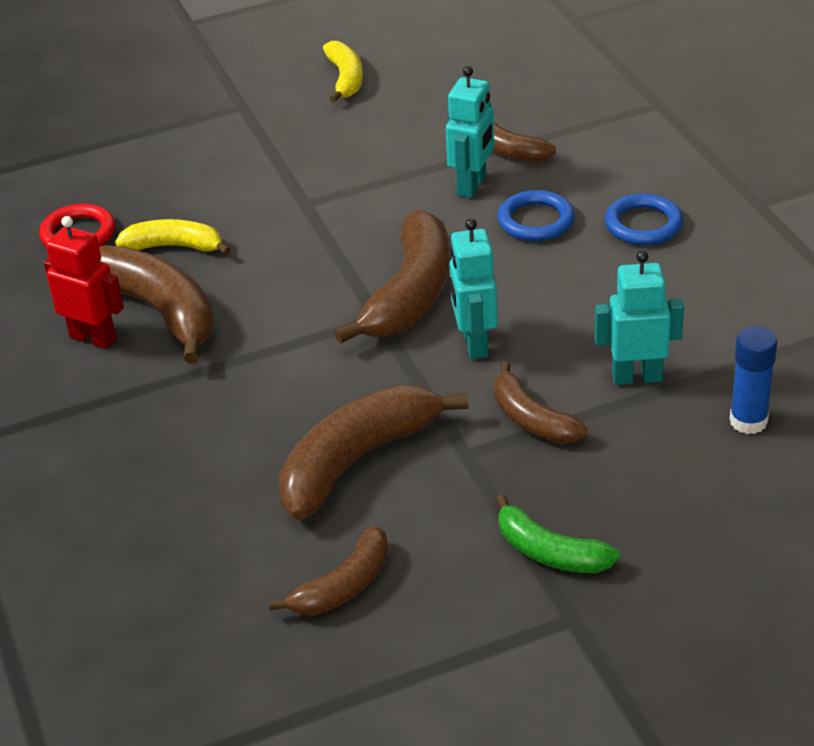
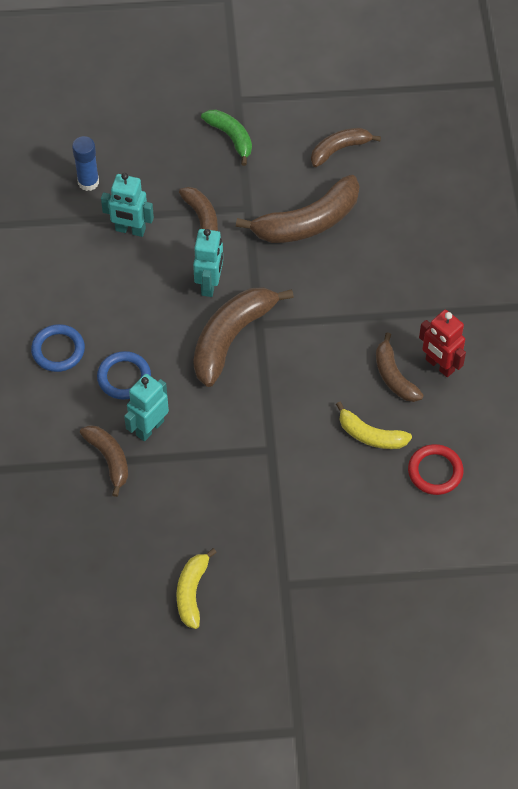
camera: 165 degrees left, 20 degrees up
brown banana [99,245,214,364] -> brown banana [376,332,424,402], size x0.59

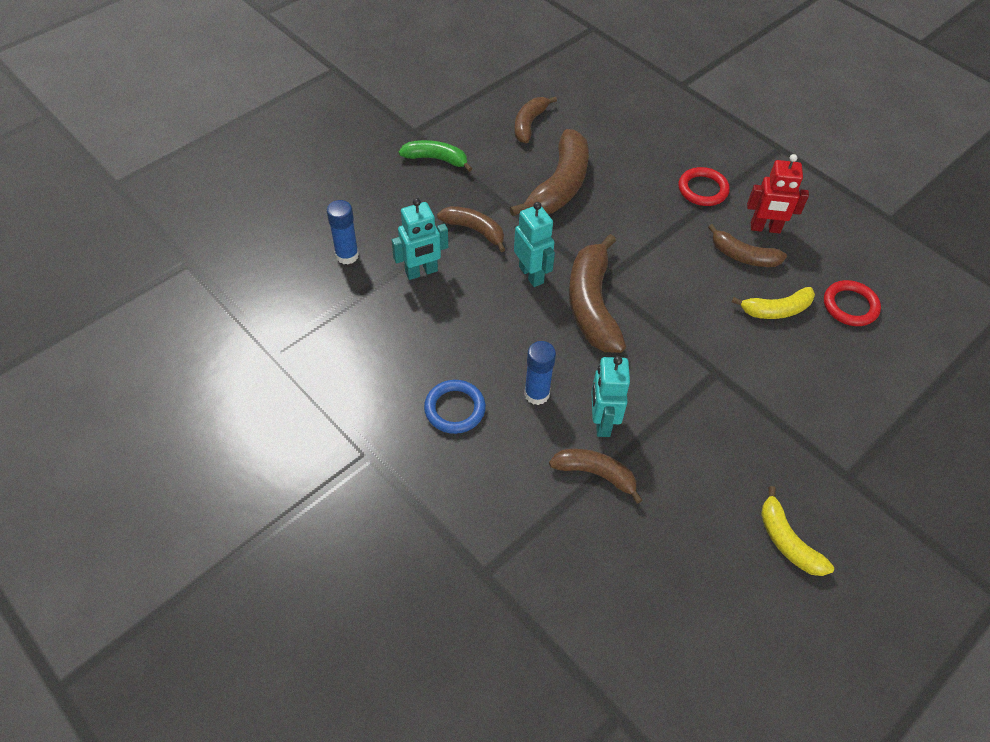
camera: 40 degrees left, 5 degrees down
blue ring [97,351,151,400] -> blue glue stick [524,341,556,405]
none -> red ring [679,167,730,206]

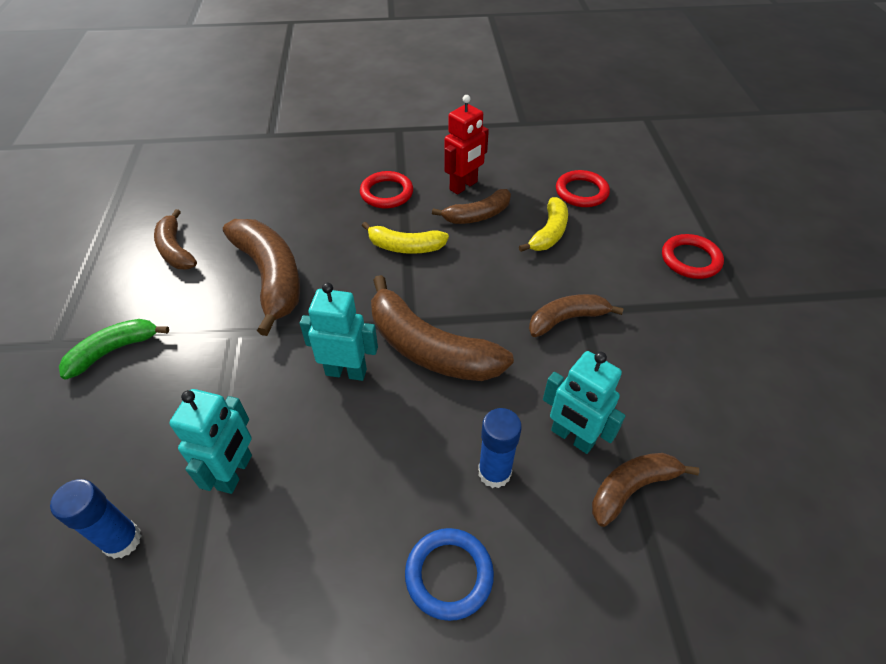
camera: 50 degrees left, 5 degrees down
brown banana [437,206,505,252] -> brown banana moved to [529,294,624,337]
yellow banana [761,486,834,576] -> yellow banana moved to [362,222,449,254]
none -> red ring [662,234,724,279]

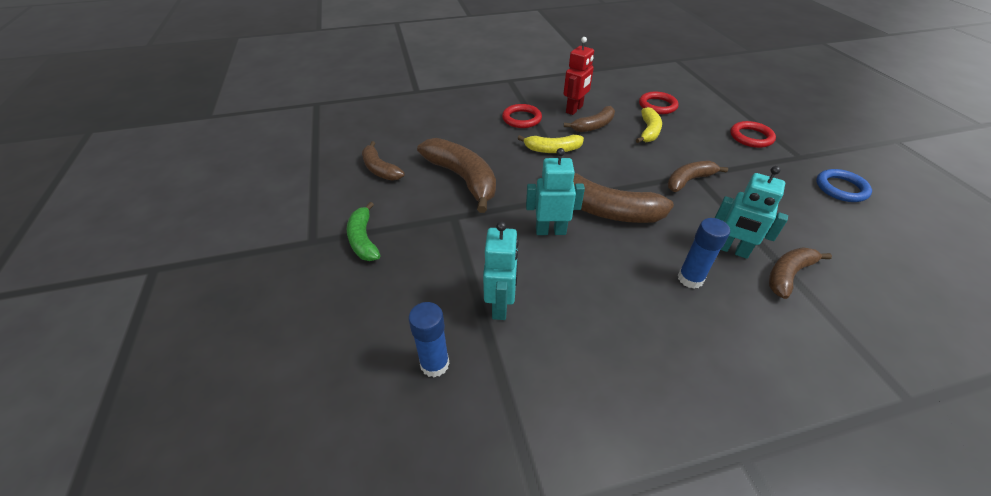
camera: 10 degrees left, 5 degrees down
green banana [59,319,169,379] -> green banana turned 60 degrees counterclockwise [347,202,380,261]
blue ring [405,528,494,621] -> blue ring moved to [816,169,872,202]

